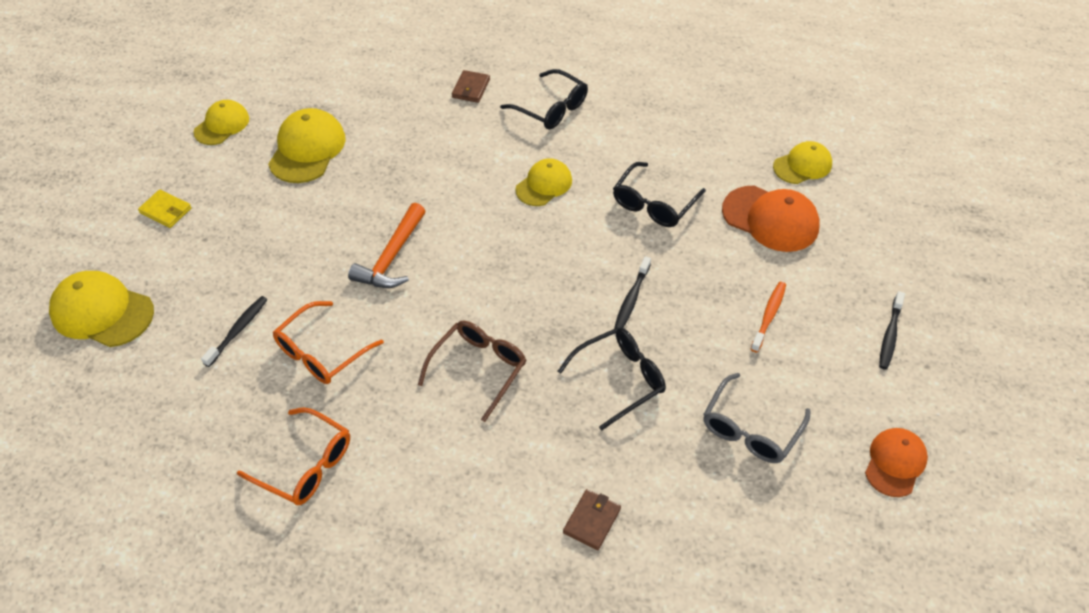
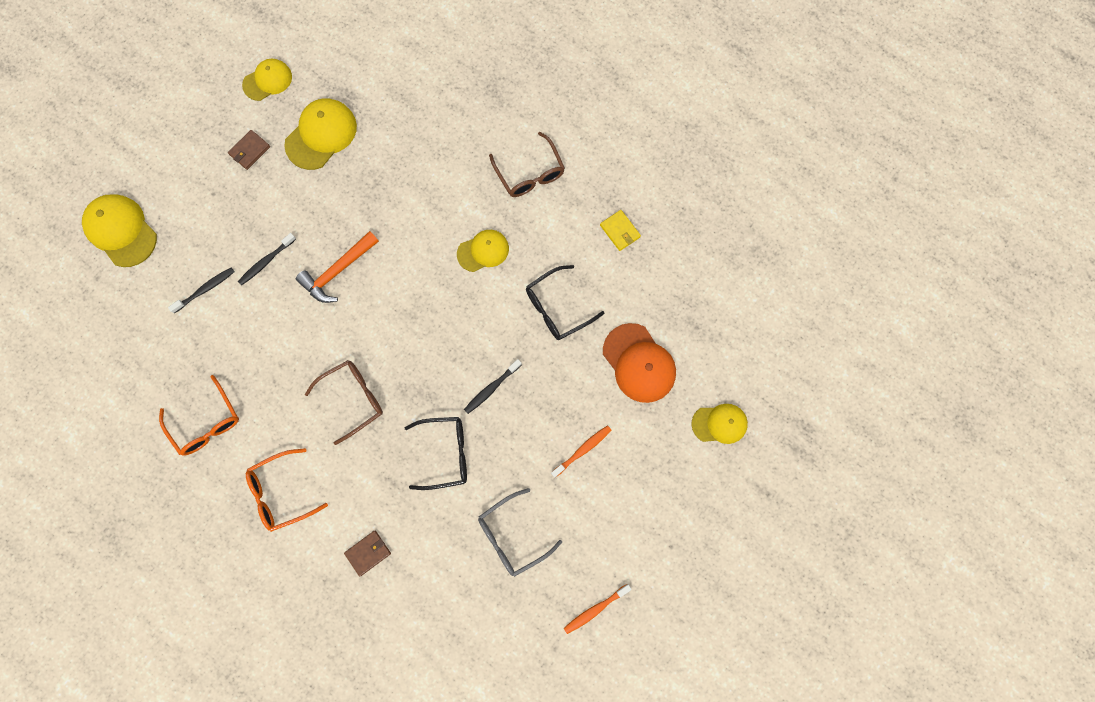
camera: 25 degrees right, 25 degrees up
yellow wallet [138,189,192,228] -> yellow wallet moved to [600,210,641,251]
orange glasses [273,301,384,384] -> orange glasses moved to [246,448,328,532]
brown wallet [452,70,490,103] -> brown wallet moved to [228,130,270,170]
black glasses [500,69,588,129] -> brown glasses [489,132,565,197]
yellow cap [773,141,832,184] -> yellow cap moved to [691,404,748,444]
orange cap [865,428,928,497] -> orange toothbrush [564,584,632,634]
black toothbrush [879,291,905,370] -> black toothbrush moved to [238,233,296,285]

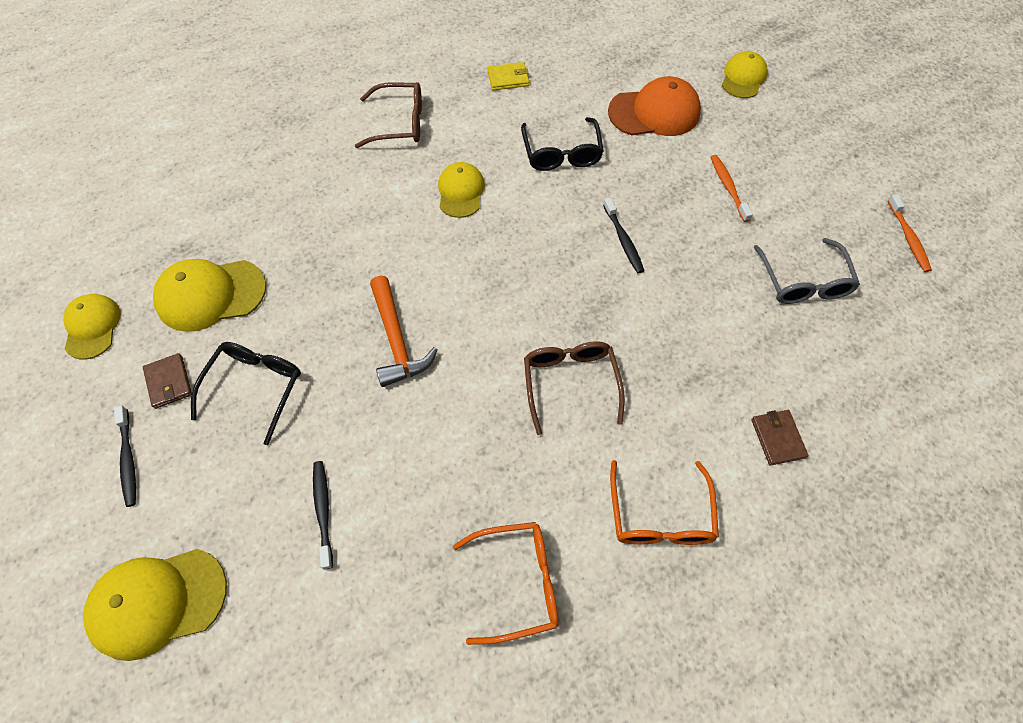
camera: 65 degrees left, 15 degrees down
black toothbrush [238,233,296,285] -> black toothbrush moved to [114,405,136,507]
yellow cap [284,98,357,170] -> yellow cap turned 75 degrees counterclockwise [153,259,266,332]
black glasses [405,417,467,490] -> black glasses moved to [191,342,301,445]

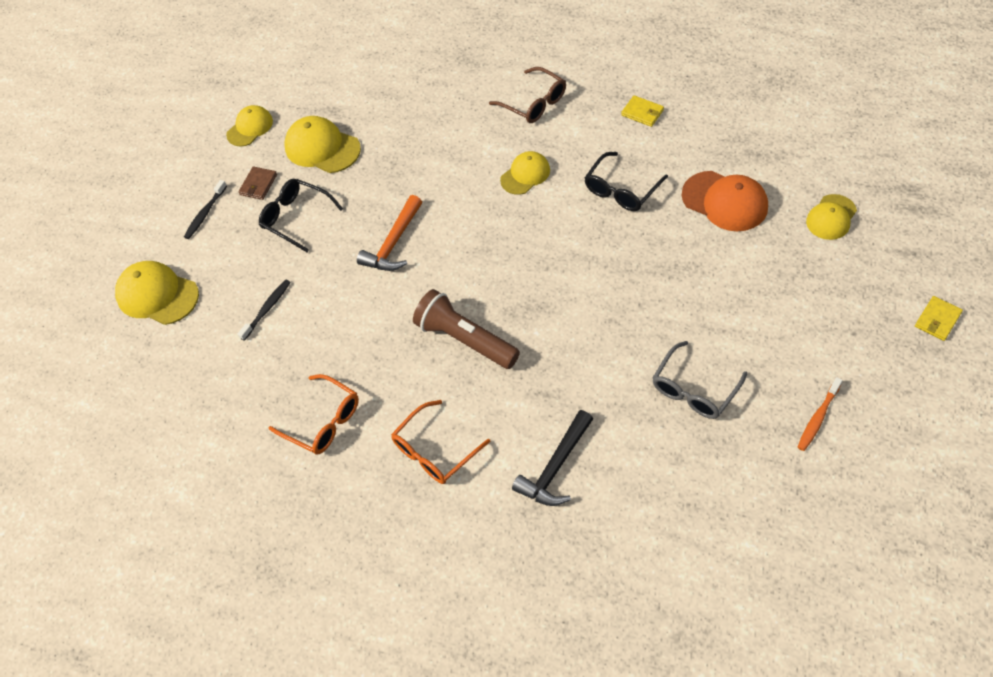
camera: 50 degrees right, 5 degrees down
black glasses [191,342,301,445] -> black glasses turned 120 degrees counterclockwise [259,179,343,252]
brown glasses [524,341,625,435] -> brown flashlight [413,289,520,369]
black toothbrush [603,198,644,273] -> none
orange toothbrush [710,155,753,222] -> none
yellow cap [722,51,768,98] -> yellow cap turned 150 degrees clockwise [806,194,857,240]
brown wallet [751,410,808,465] -> black hammer [512,410,593,506]
none -> yellow wallet [915,296,963,341]

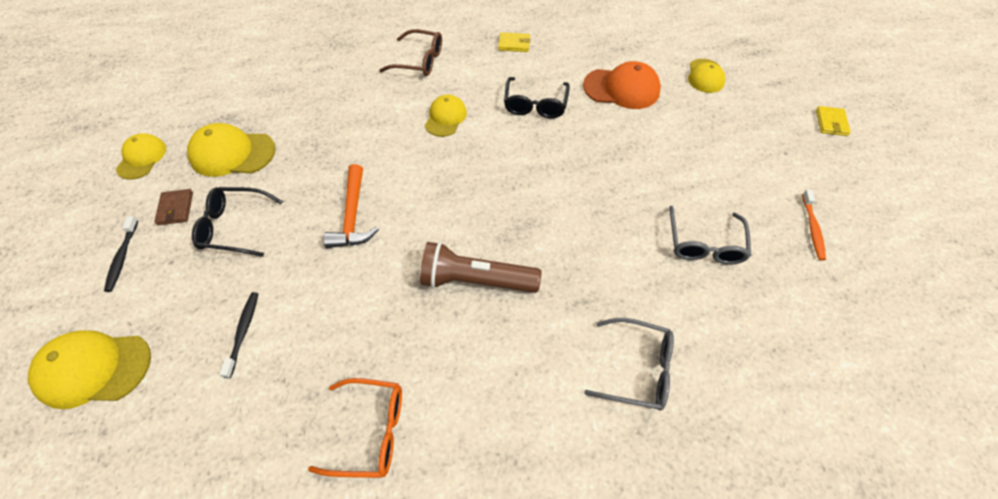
camera: 35 degrees left, 0 degrees up
orange glasses [391,400,491,484] -> none
black hammer [512,410,593,506] -> grey glasses [584,318,674,411]

